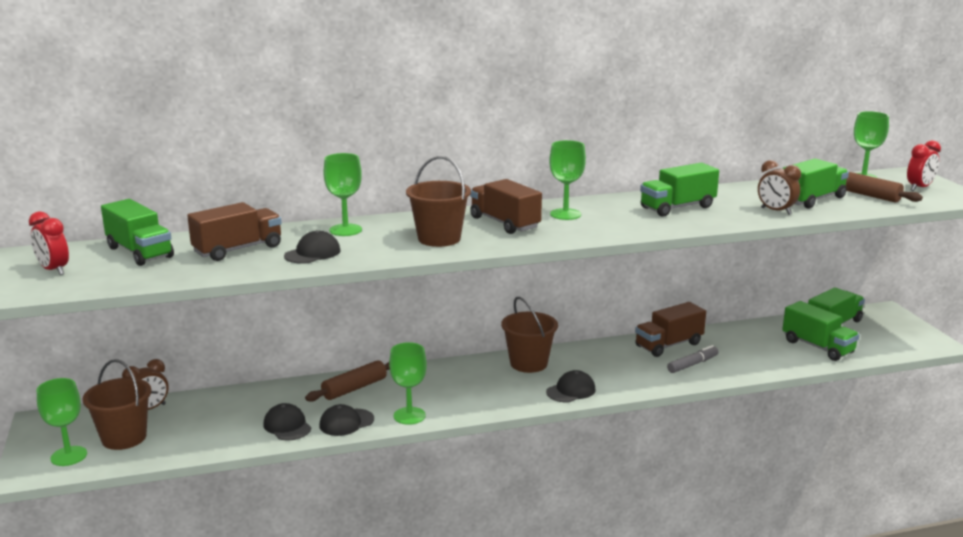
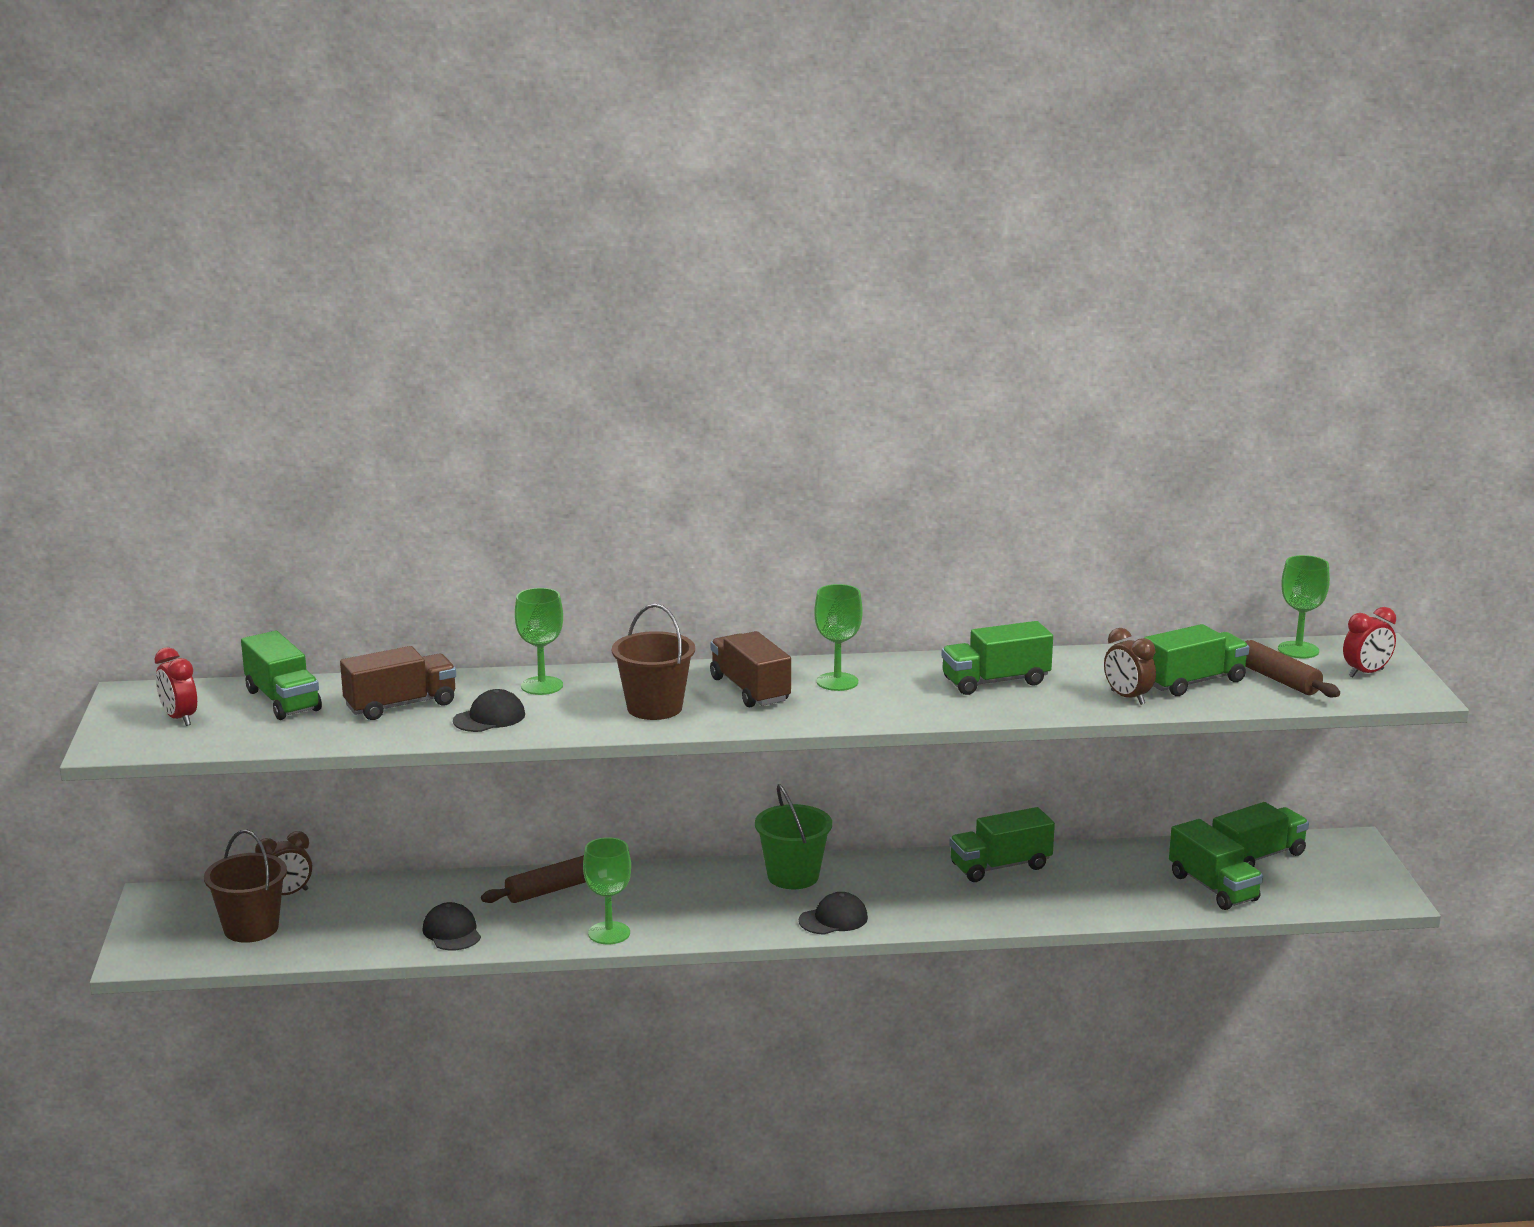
camera: 10 degrees right, 0 degrees up
green goblet [37,378,87,466] -> none
black cap [319,404,374,436] -> none
brown bucket [501,297,558,373] -> green bucket [755,784,832,889]
brown truck [635,302,706,357] -> green truck [949,807,1055,882]
grey marker [667,345,719,373] -> none

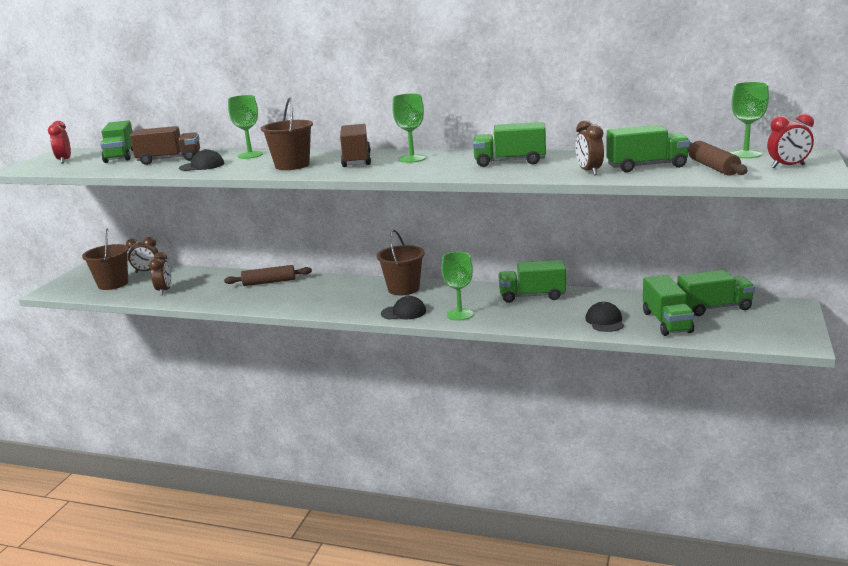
camera: 25 degrees right, 0 degrees up
black cap [422,902,481,950] -> black cap moved to [585,302,624,332]
green goblet [583,837,631,944] -> green goblet moved to [441,252,473,321]
green bucket [755,784,832,889] -> brown bucket [376,229,425,295]
none -> brown clock [149,252,171,295]

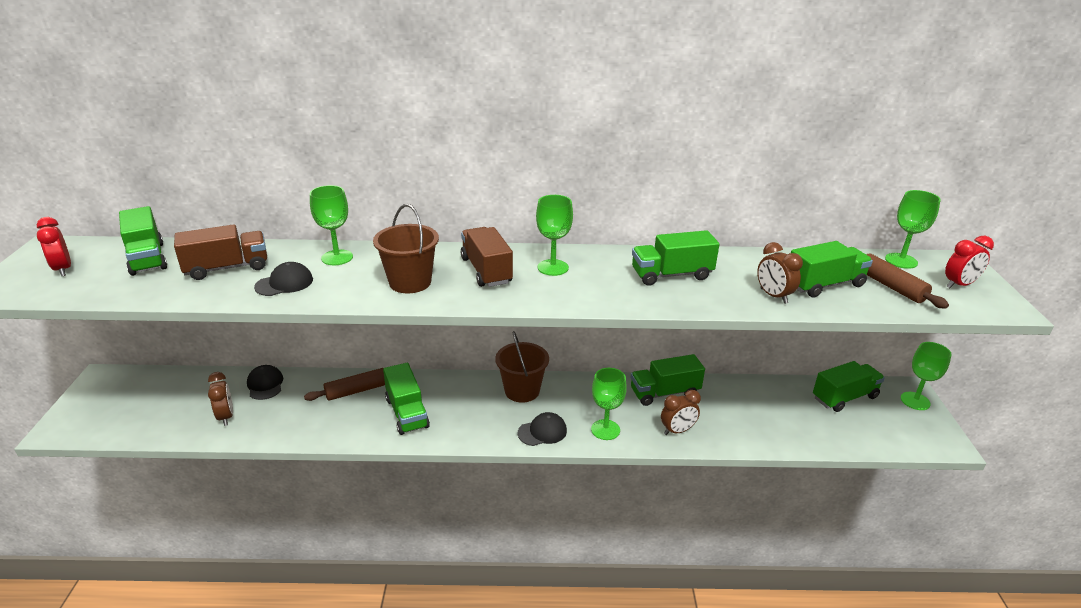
camera: 20 degrees left, 10 degrees up
brown bucket [82,229,129,290] -> none
brown clock [126,237,158,273] -> brown clock moved to [661,390,701,435]
black cap [585,302,624,332] -> black cap moved to [247,365,283,400]
green truck [643,275,694,336] -> green truck moved to [383,363,430,435]
none -> green goblet [901,342,952,410]

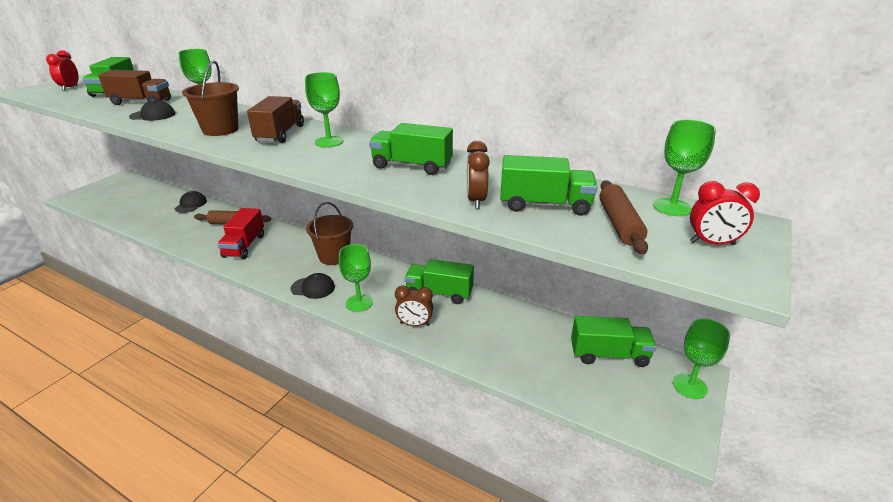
camera: 30 degrees right, 0 degrees up
brown clock [208,372,233,426] -> none
green truck [383,363,430,435] -> red truck [218,208,264,259]

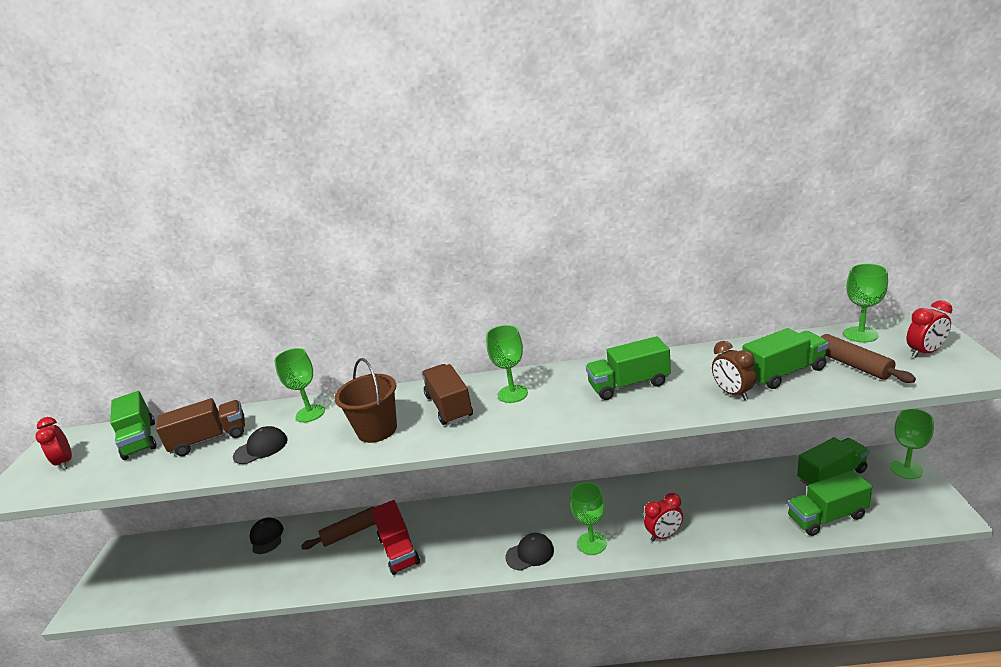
camera: 25 degrees left, 5 degrees down
brown bucket [306,202,353,265] -> none
brown clock [395,286,433,326] -> red clock [644,493,683,541]
green truck [405,259,474,304] -> green truck moved to [788,470,872,536]

